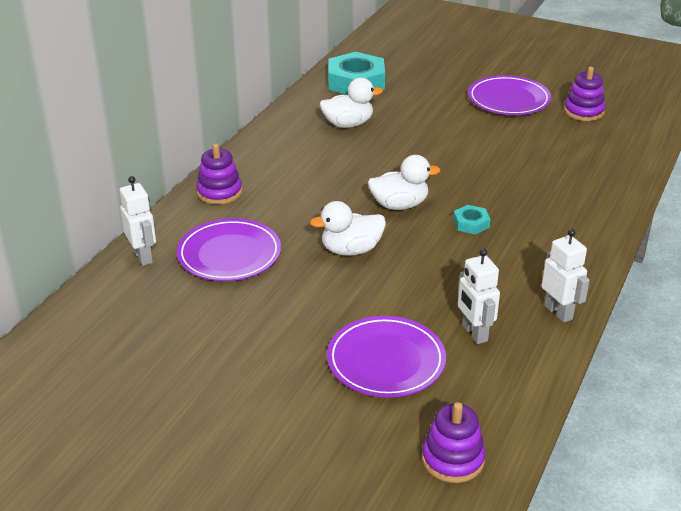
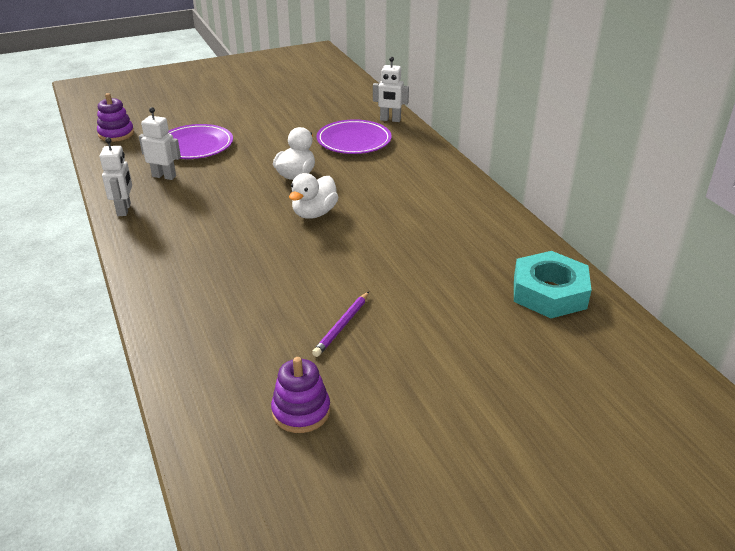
camera: 130 degrees right, 0 degrees up
purple stacking toy [196,144,242,205] -> none
white duck [320,78,383,128] -> none
turquoise nut [453,205,490,235] -> none
purple plate [468,75,551,115] -> none
white robot [541,229,590,323] -> white robot turned 105 degrees counterclockwise [100,137,132,216]
none -> purple pencil [312,292,369,357]

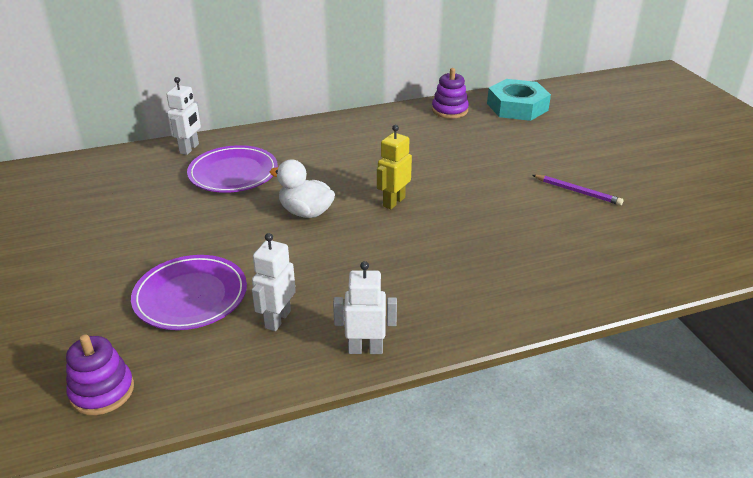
camera: 85 degrees left, 0 degrees up
purple stacking toy [271,357,330,433] -> purple stacking toy moved to [432,68,469,119]
white duck [289,173,338,219] -> yellow robot [377,125,412,209]

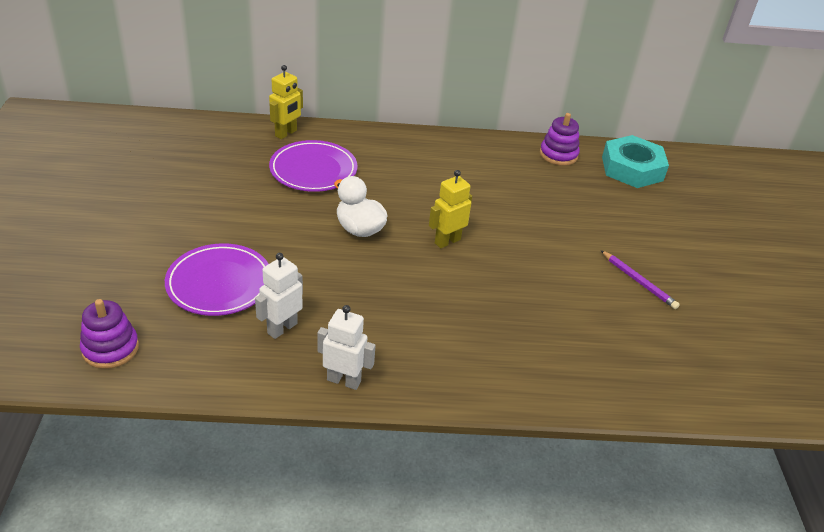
camera: 15 degrees right, 5 degrees up
white robot [166,77,201,155] -> yellow robot [269,65,303,139]

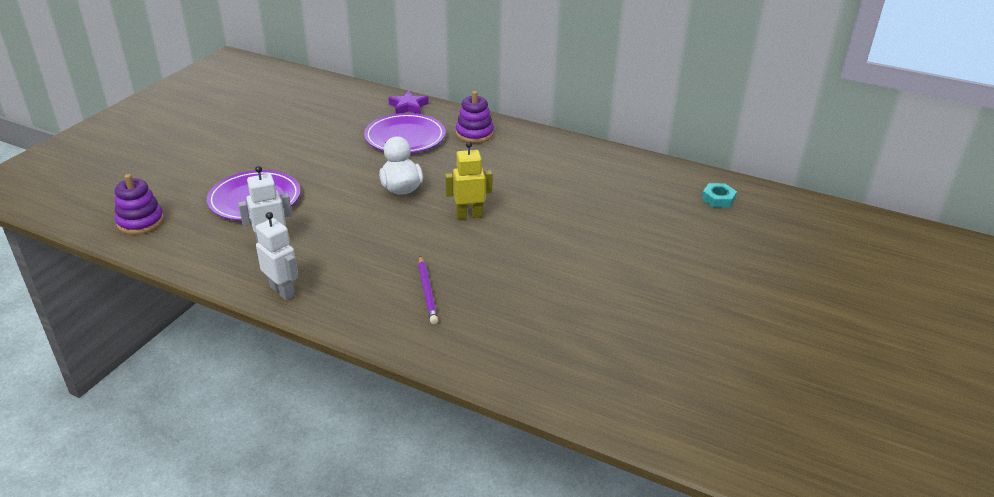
camera: 30 degrees right, 5 degrees down
yellow robot [269,65,303,139] -> purple star [388,90,429,114]
purple stacking toy [540,113,580,166] -> purple stacking toy moved to [456,91,494,143]
purple pencil [601,250,680,309] -> purple pencil moved to [418,256,438,324]
turquoise nut [602,135,669,188] -> turquoise nut [702,183,737,208], size x0.47

